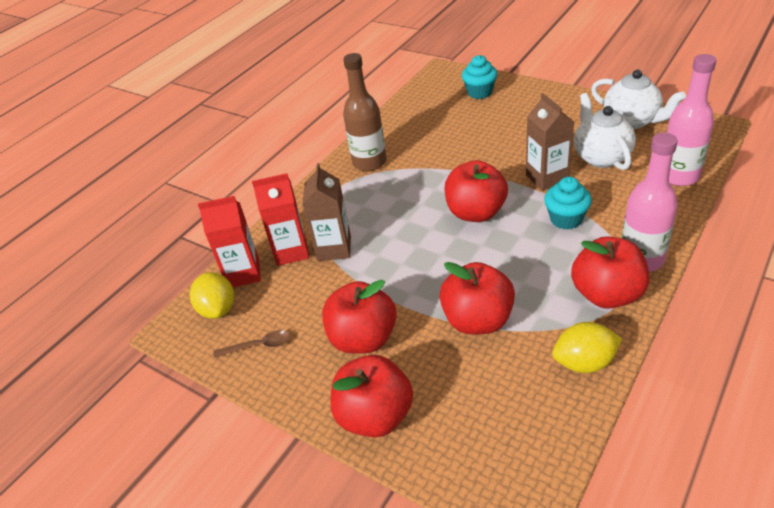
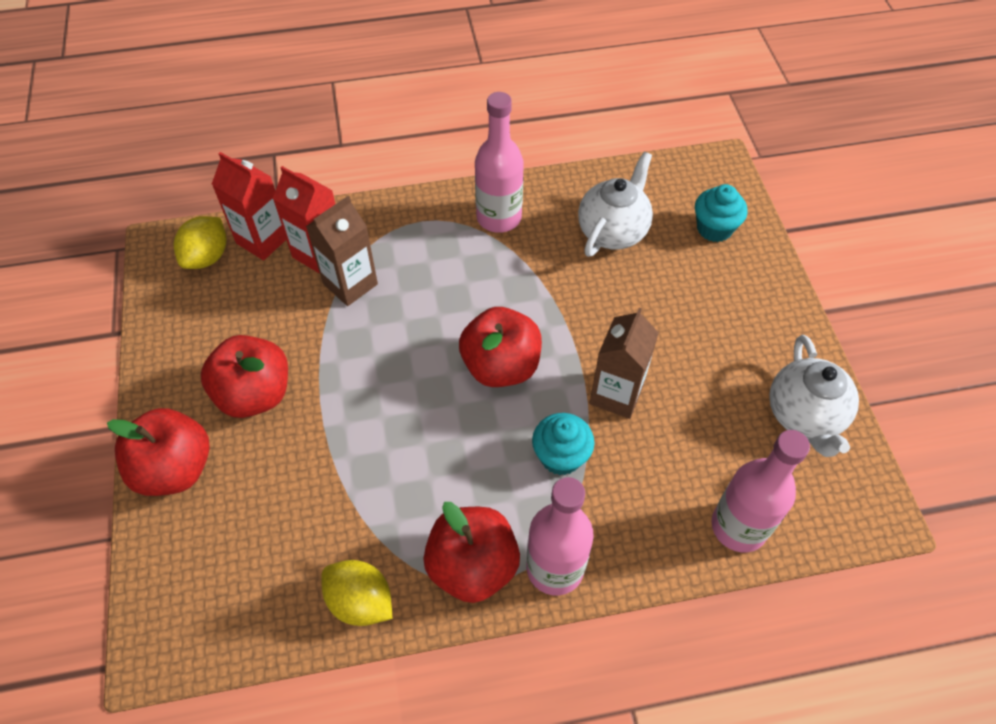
camera: 40 degrees right, 15 degrees up
brown spoon [213,330,290,358] -> none
brown bottle [343,53,387,171] -> pink bottle [475,92,524,233]
red apple [439,262,515,334] -> none
white teapot [574,93,636,170] -> white teapot moved to [578,152,653,257]

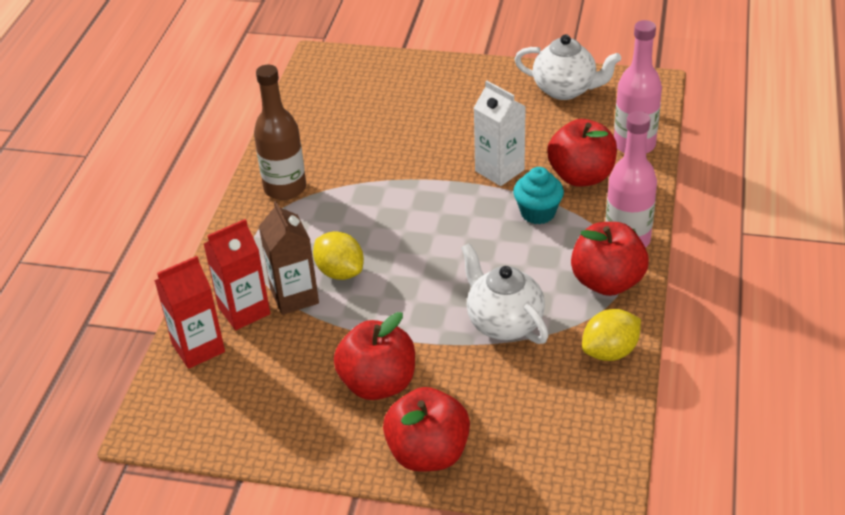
camera: 65 degrees left, 15 degrees down
yellow lemon [174,216,227,269] -> yellow lemon moved to [313,231,364,280]
red apple [459,307,542,387] -> red apple moved to [547,119,617,187]
pink bottle [475,92,524,233] -> brown bottle [254,65,306,200]
white teapot [578,152,653,257] -> white teapot moved to [461,243,549,344]
brown carton [589,308,659,419] -> white carton [474,80,526,186]
turquoise cupcake [695,184,748,242] -> none

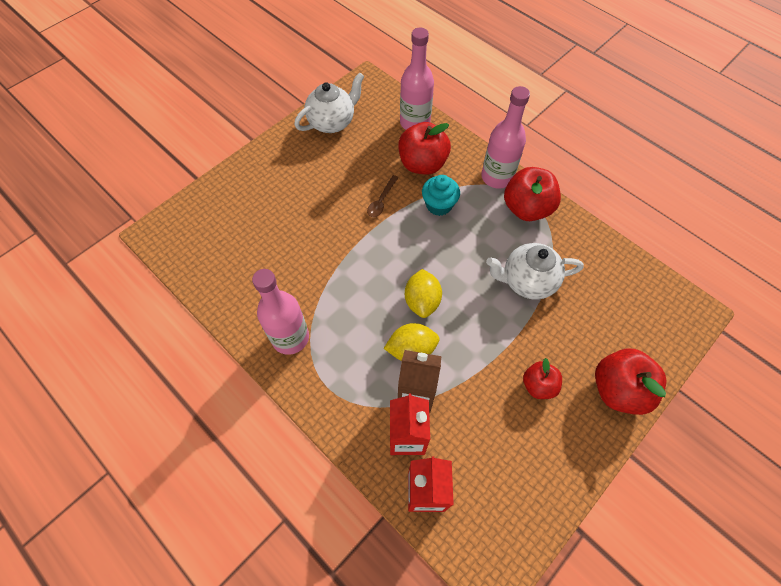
camera: 60 degrees left, 20 degrees up
brown bottle [254,65,306,200] -> pink bottle [252,269,309,355]
red apple [334,312,415,400] -> red apple [523,358,562,399], size x0.59
white carton [474,80,526,186] -> brown spoon [367,175,399,217]
yellow lemon [582,309,641,361] -> yellow lemon moved to [405,269,442,318]

